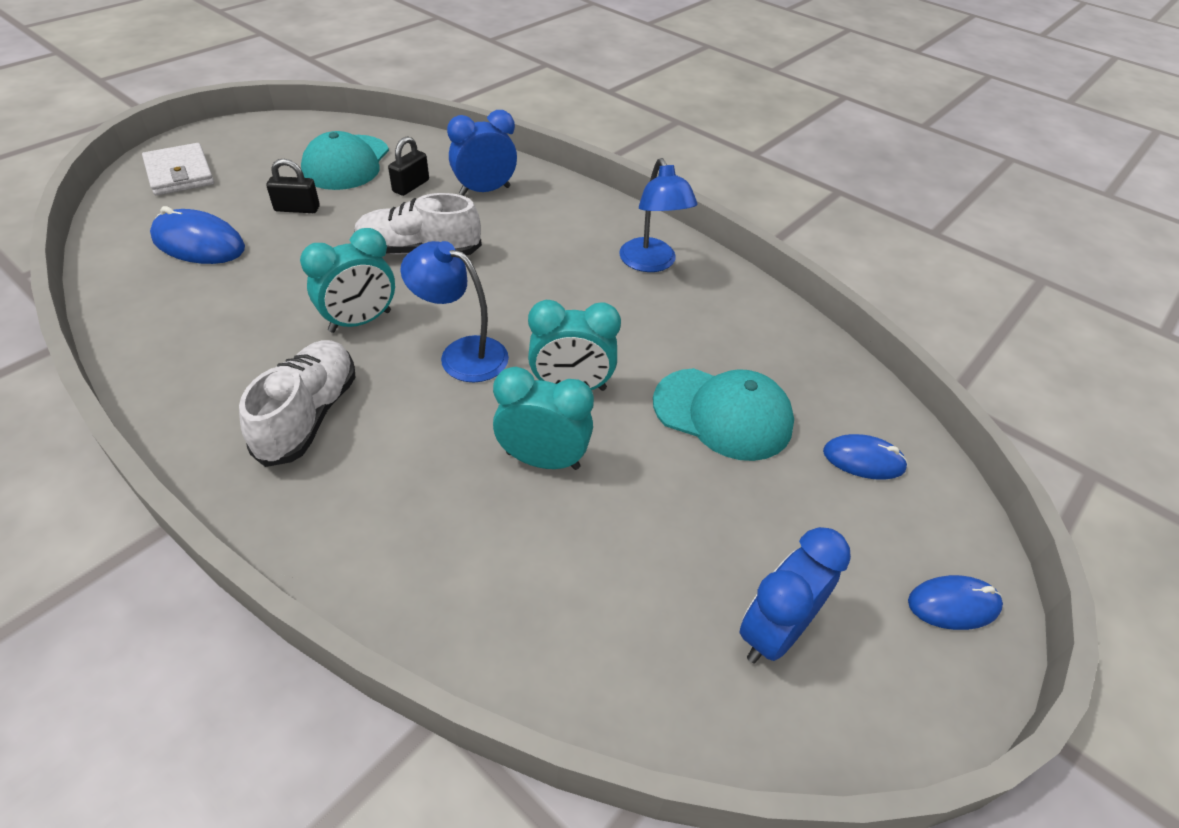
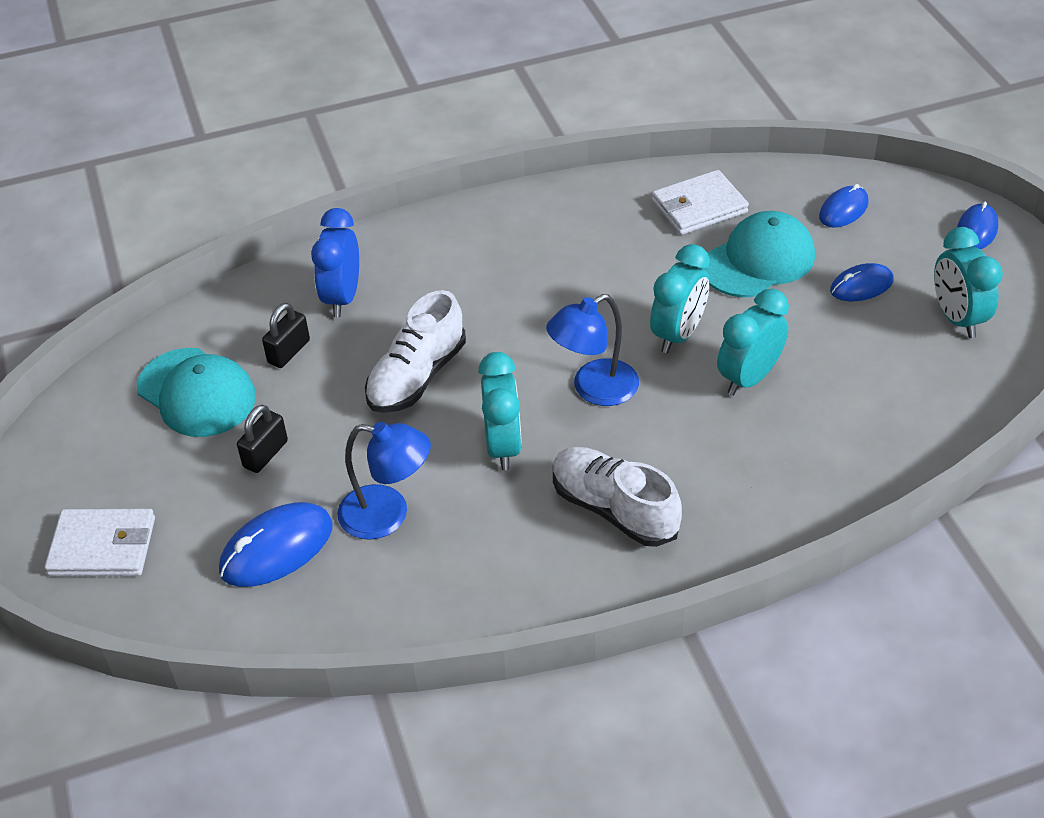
camera: 55 degrees left, 0 degrees up
black padlock [388,136,429,196] -> black padlock turned 60 degrees clockwise [262,303,310,368]
blue lamp [619,158,698,272] -> blue lamp moved to [337,422,431,540]
blue clock [739,527,851,663] -> turquoise clock [934,227,1003,338]
none -> white wallet [652,170,749,235]
none -> blue mouse [830,263,894,301]

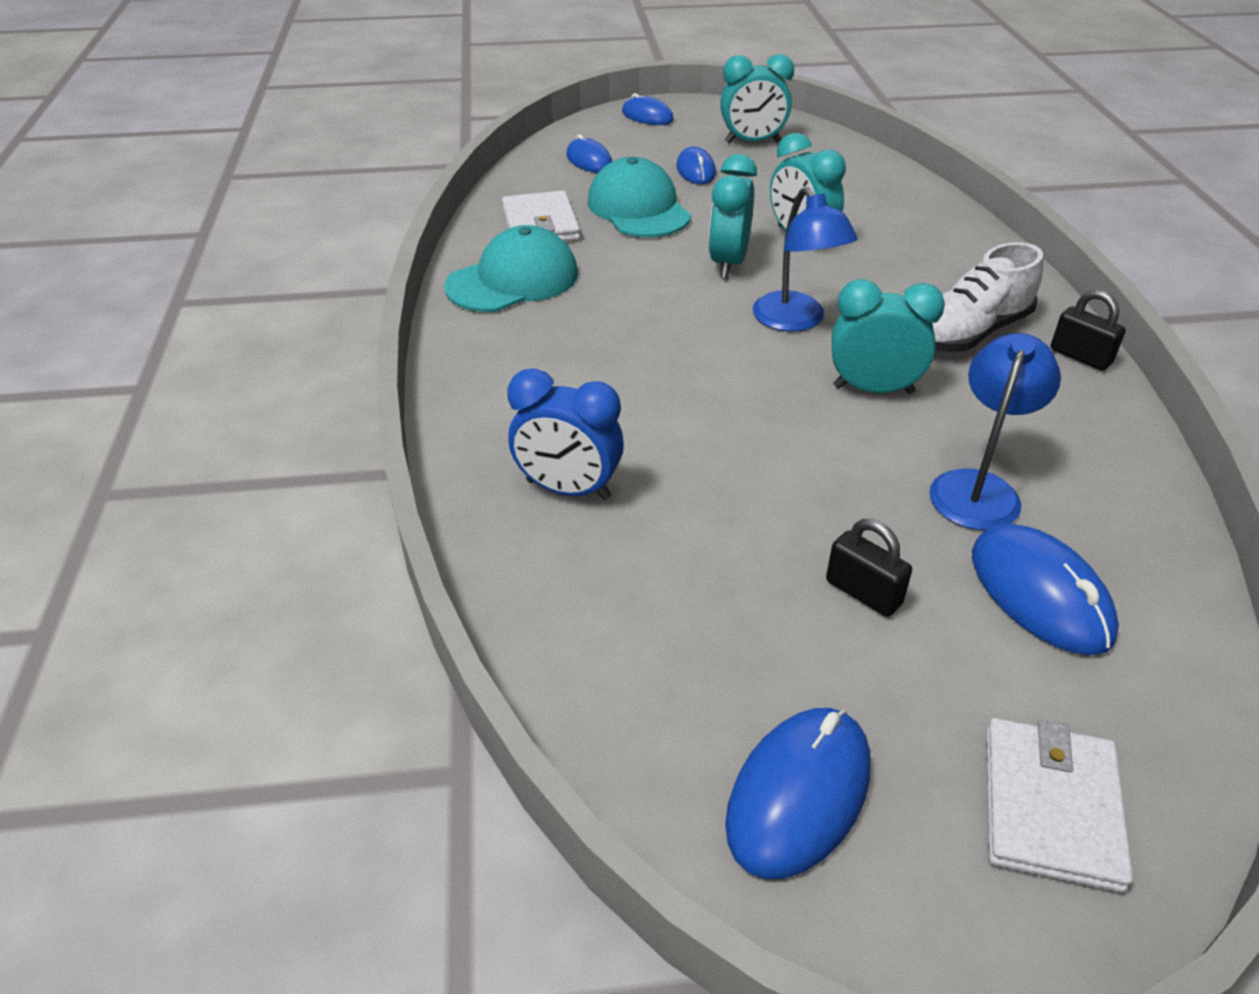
camera: 80 degrees left, 5 degrees down
turquoise cap [137,348,256,437] -> turquoise cap moved to [444,225,578,312]
black padlock [262,303,310,368] -> black padlock moved to [1051,290,1126,371]
white shoe [365,290,466,413] -> none
turquoise clock [650,244,710,353] -> turquoise clock turned 120 degrees counterclockwise [709,154,757,278]
none -> blue mouse [725,708,870,879]

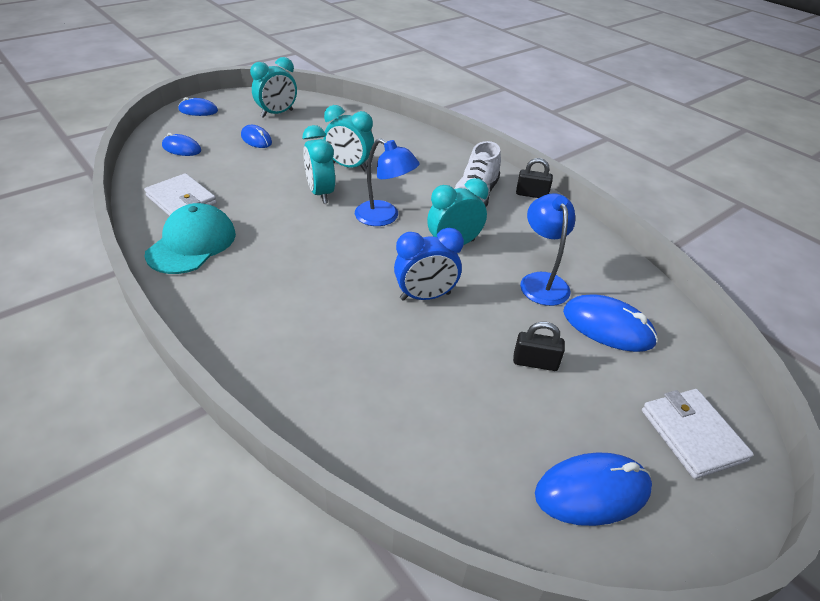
camera: 35 degrees left, 0 degrees up
blue clock [507,369,624,500] -> blue clock moved to [394,228,464,301]
turquoise cap [588,157,691,237] -> none
blue mouse [725,708,870,879] -> blue mouse turned 75 degrees clockwise [535,452,652,526]

